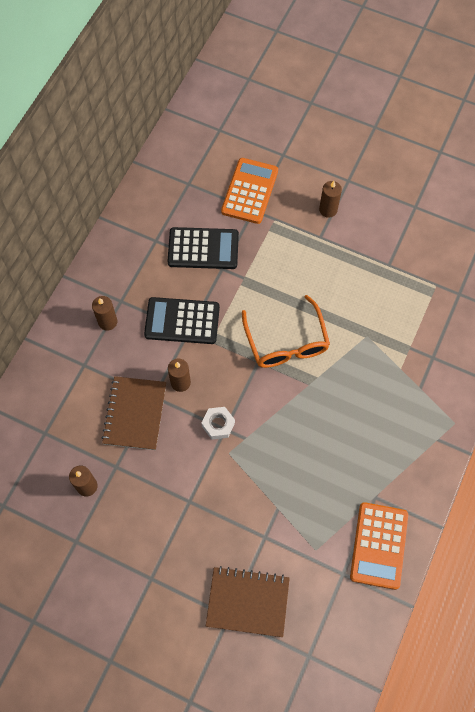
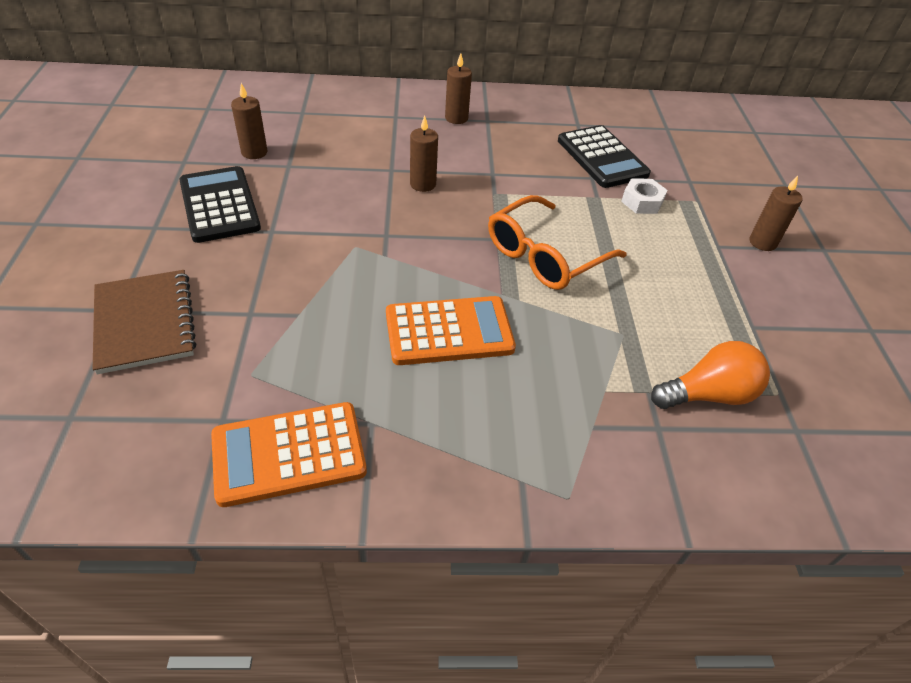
camera: 60 degrees right, 20 degrees down
brown notebook [101,376,166,450] -> none
black calculator [144,297,220,344] -> black calculator moved to [179,166,261,243]
white nut [201,407,235,439] -> white nut moved to [621,178,667,214]
orange calculator [221,158,278,224] -> orange calculator moved to [386,296,516,365]
none -> orange light bulb [651,341,770,409]

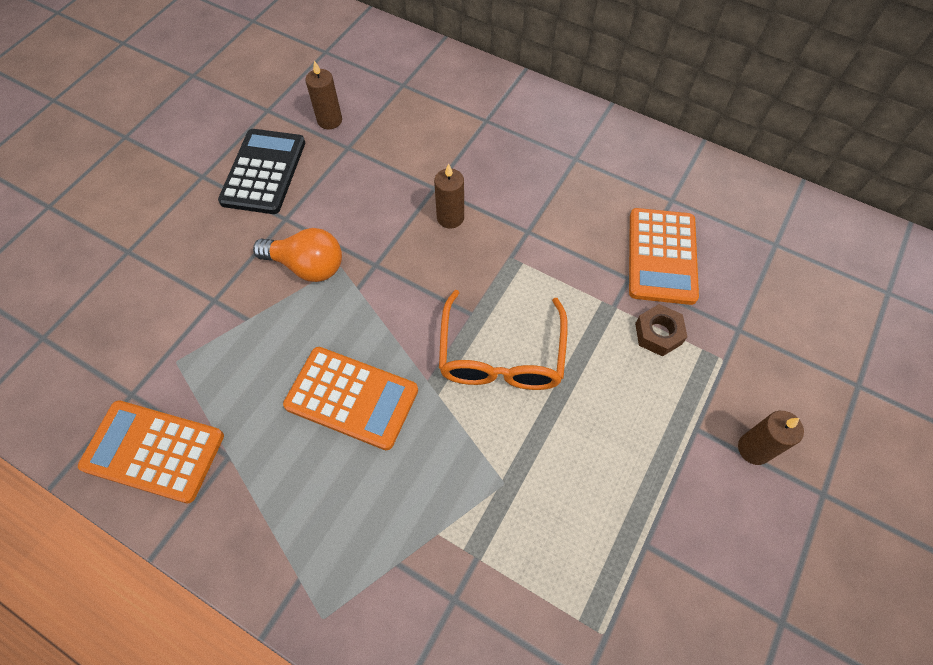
camera: 35 degrees right, 15 degrees up
brown notebook [93,270,196,374] -> none
brown candle [445,53,472,124] -> none
orange glasses [488,195,627,290] -> orange glasses turned 75 degrees counterclockwise [439,290,568,390]
black calculator [558,125,651,188] -> orange calculator [629,208,699,305]
white nut [621,178,667,214] -> brown nut [635,304,687,357]
orange light bulb [651,341,770,409] -> orange light bulb moved to [253,228,342,282]

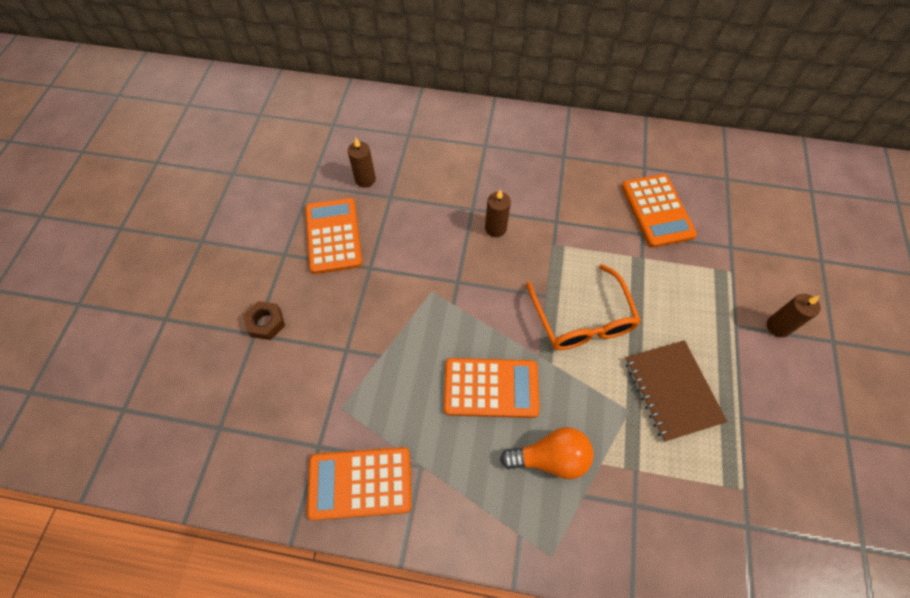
camera: 20 degrees left, 0 degrees up
black calculator [218,129,305,214] -> orange calculator [305,198,362,274]
orange light bulb [253,228,342,282] -> orange light bulb moved to [500,427,594,479]
brown nut [635,304,687,357] -> brown nut moved to [243,301,285,340]
none -> brown notebook [625,340,727,442]

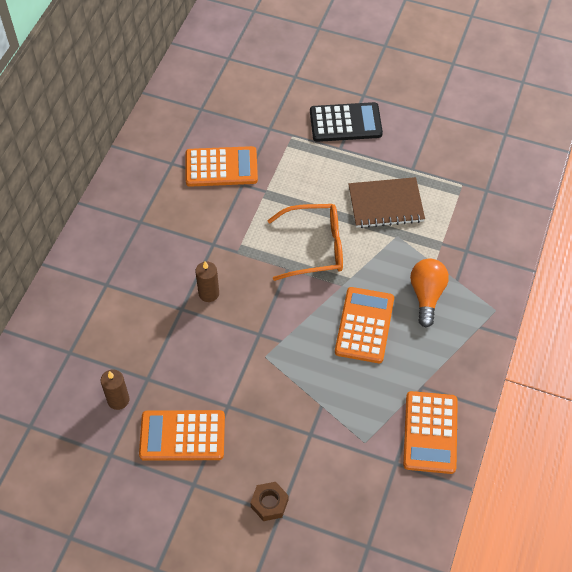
camera: 80 degrees left, 5 degrees down
brown candle [767,294,821,337] -> black calculator [310,102,383,142]

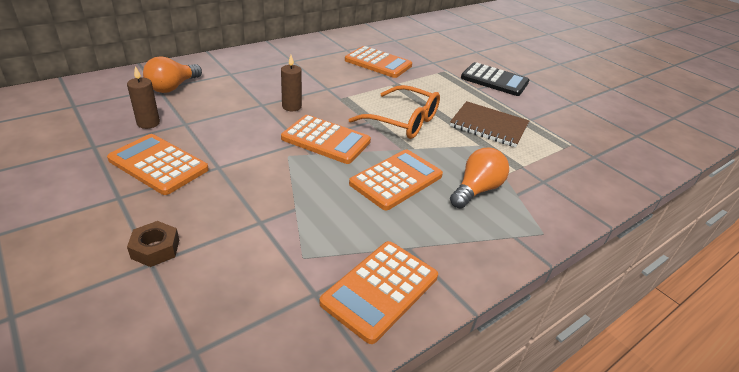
camera: 30 degrees right, 20 degrees down
none -> orange light bulb [143,56,202,93]
none -> orange calculator [281,115,371,164]

